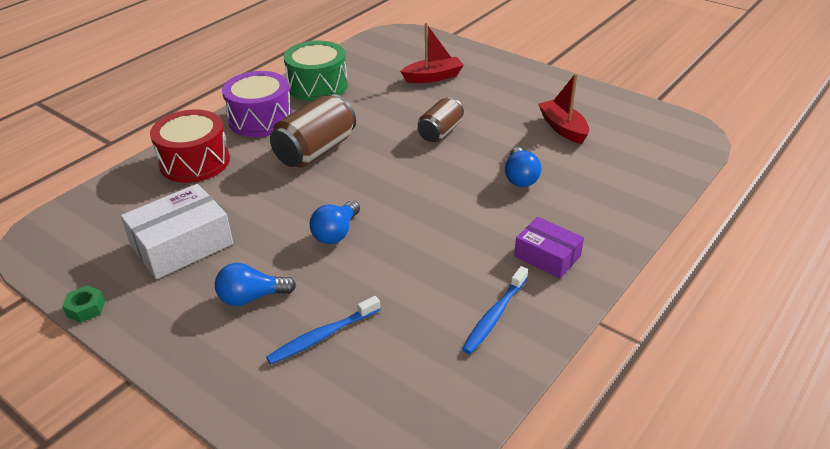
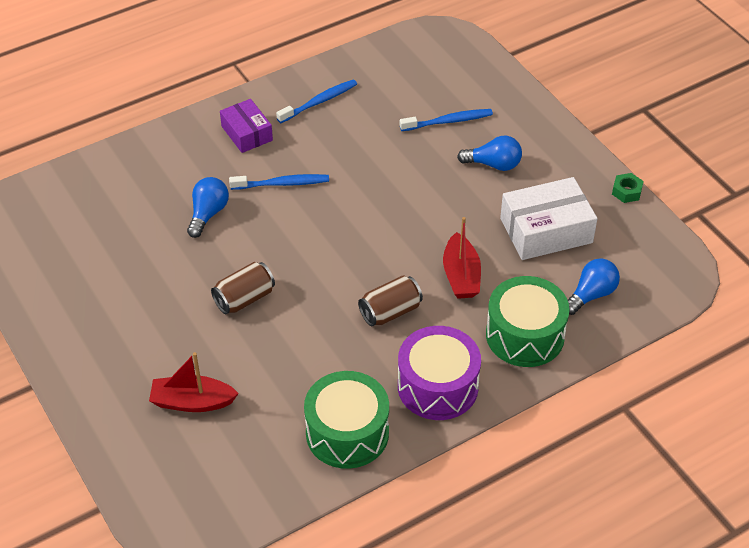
camera: 160 degrees left, 10 degrees up
red drum [150,110,230,183] -> green drum [486,276,570,367]
brown can [270,94,356,168] -> brown can [358,275,423,326], size x0.63
blue light bulb [310,200,360,244] -> blue light bulb moved to [568,258,620,315]
red boat [538,73,589,144] -> red boat moved to [443,217,481,299]
none -> blue toothbrush [229,174,329,190]

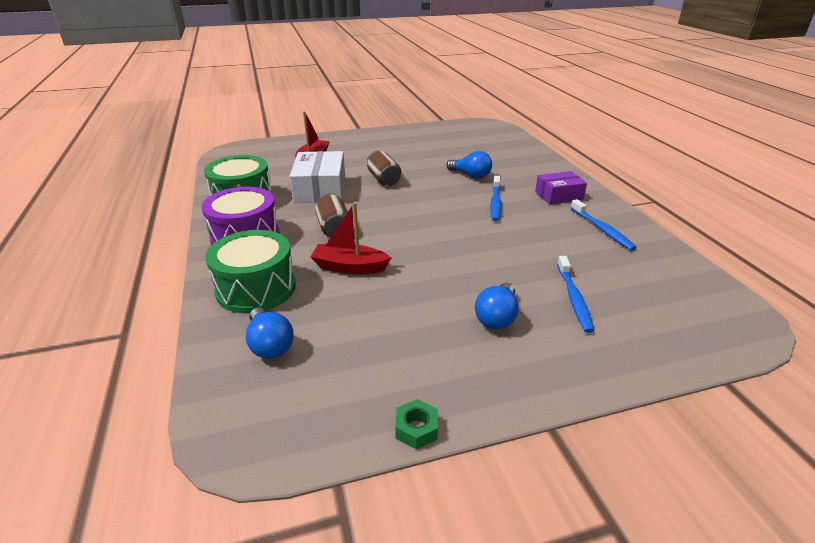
camera: 105 degrees right, 15 degrees down
white box [500,177,597,260] -> white box moved to [290,151,345,203]

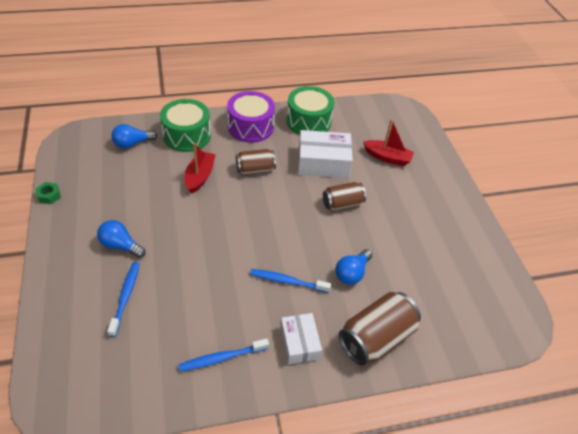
camera: 90 degrees right, 15 degrees up
purple box [535,171,587,204] -> white box [280,313,322,364]
blue toothbrush [557,256,594,333] -> blue toothbrush turned 90 degrees clockwise [107,262,140,337]
none -> brown can [339,292,421,365]

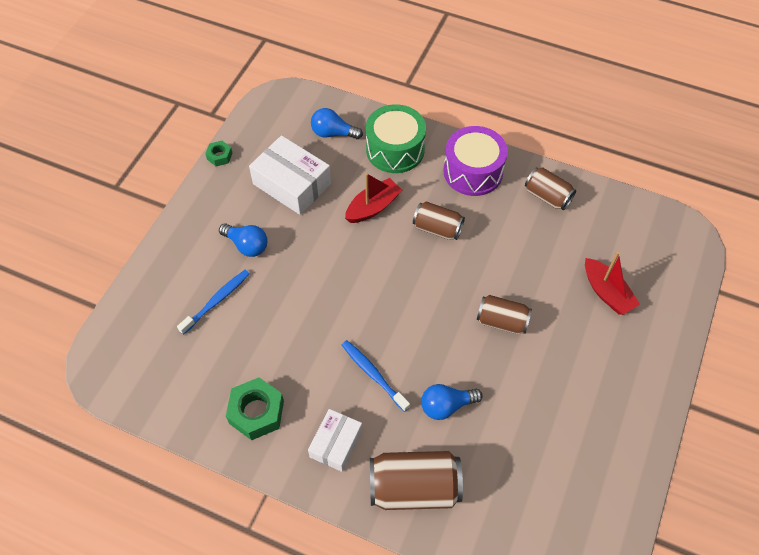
camera: 40 degrees right, 10 degrees up
blue light bulb [97,220,145,258] -> blue light bulb turned 150 degrees clockwise [219,223,268,257]
blue toothbrush [178,338,269,371] -> green nut [226,377,284,440]
green drum [286,86,335,135] -> brown can [525,167,576,210]
white box [298,130,353,178] -> white box moved to [249,135,331,215]

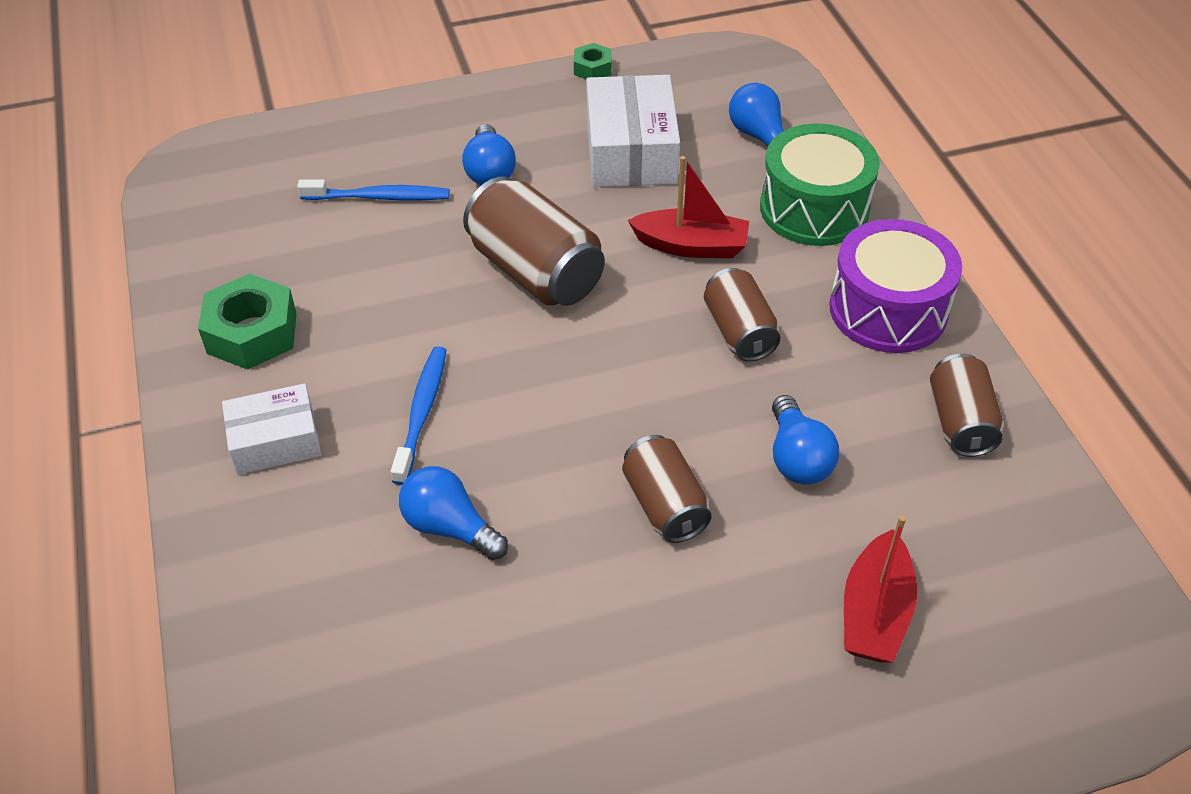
camera: 50 degrees right, 10 degrees down
brown can [370,451,463,510] -> brown can moved to [463,176,605,306]
none -> blue light bulb [772,395,839,485]

